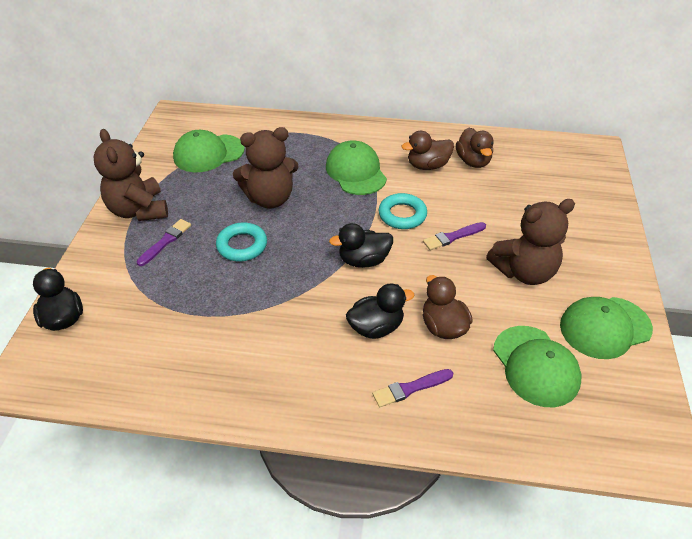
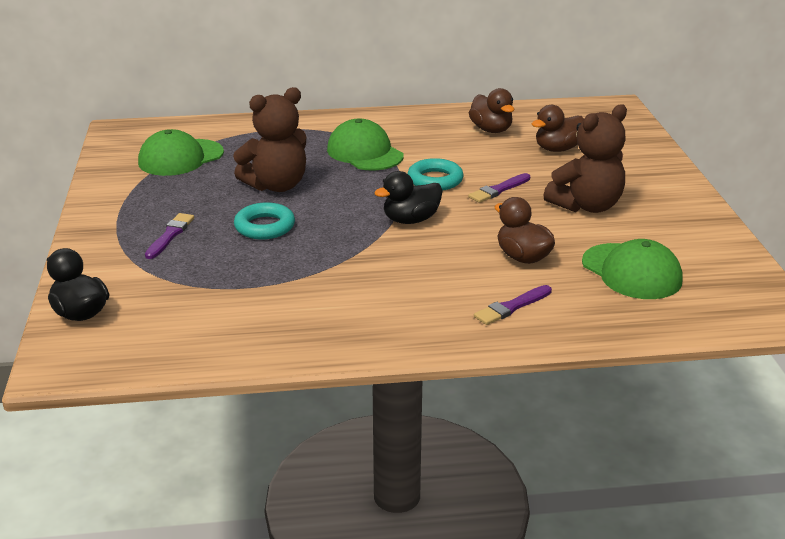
camera: 15 degrees left, 15 degrees down
brown teddy bear [94,129,168,221] -> none
black duck [346,283,415,339] -> none
brown duck [402,131,454,170] -> brown duck moved to [532,105,584,152]
green cap [560,297,653,359] -> none

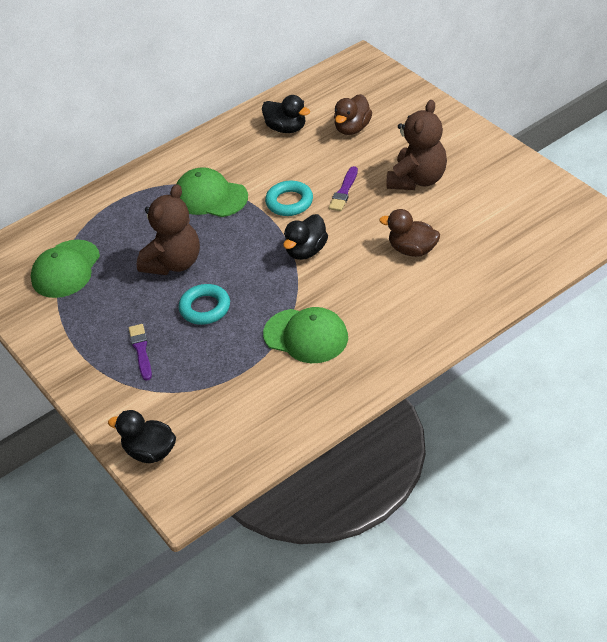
camera: 25 degrees left, 15 degrees up
brown duck [469,88,514,133] -> black duck [262,95,310,133]
purple brush [474,285,552,325] -> none
green cap [582,239,683,299] -> green cap moved to [263,307,348,363]

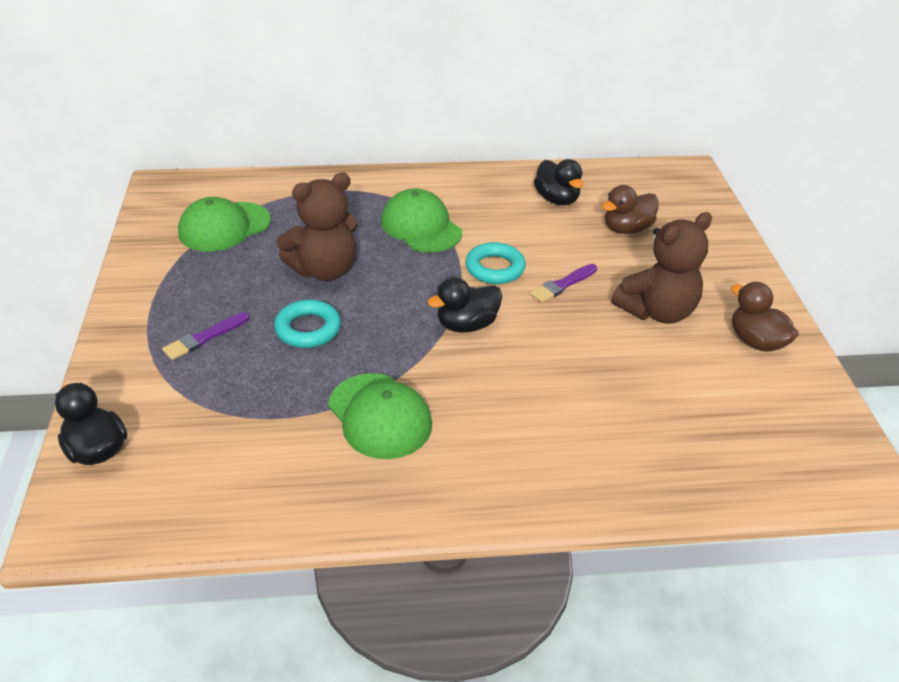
camera: 25 degrees right, 5 degrees down
purple brush [129,324,152,381] -> purple brush turned 150 degrees counterclockwise [162,312,250,360]
brown duck [379,209,440,257] -> brown duck moved to [731,282,799,352]

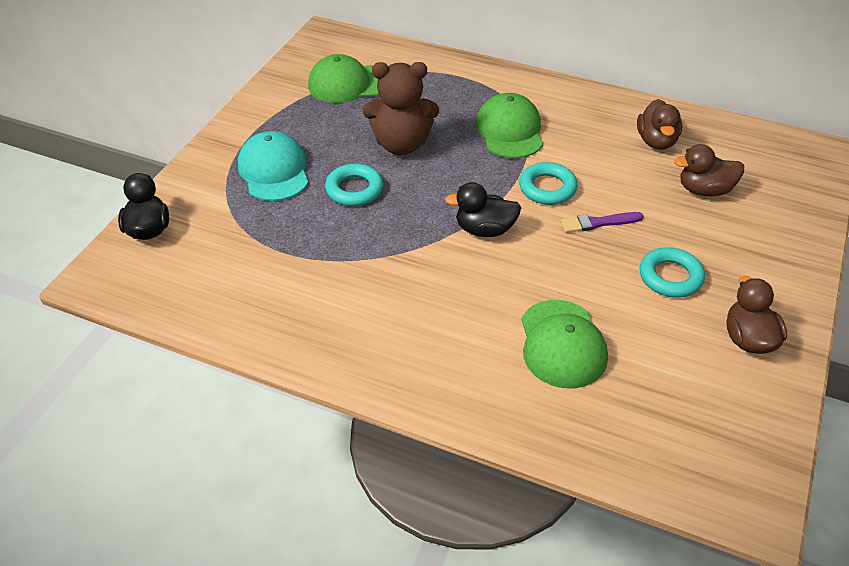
camera: 30 degrees right, 5 degrees up
purple brush [162,312,250,360] -> turquoise cap [238,131,308,201]
green cap [328,373,432,459] -> green cap moved to [521,300,608,388]
black duck [534,159,584,205] -> brown duck [637,99,682,150]
brown teddy bear [611,212,712,324] -> turquoise ring [640,247,705,298]

